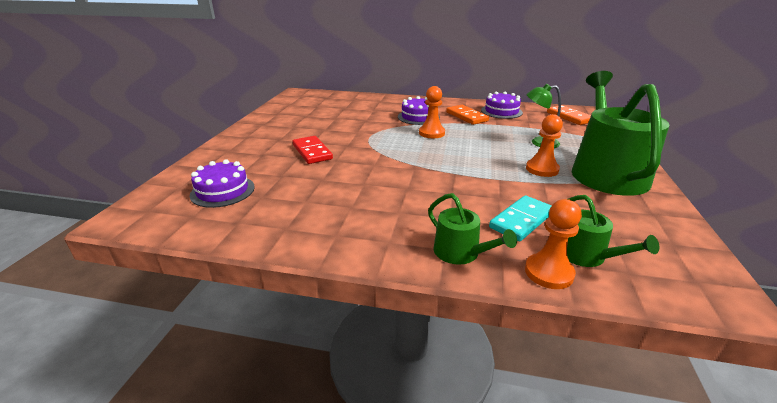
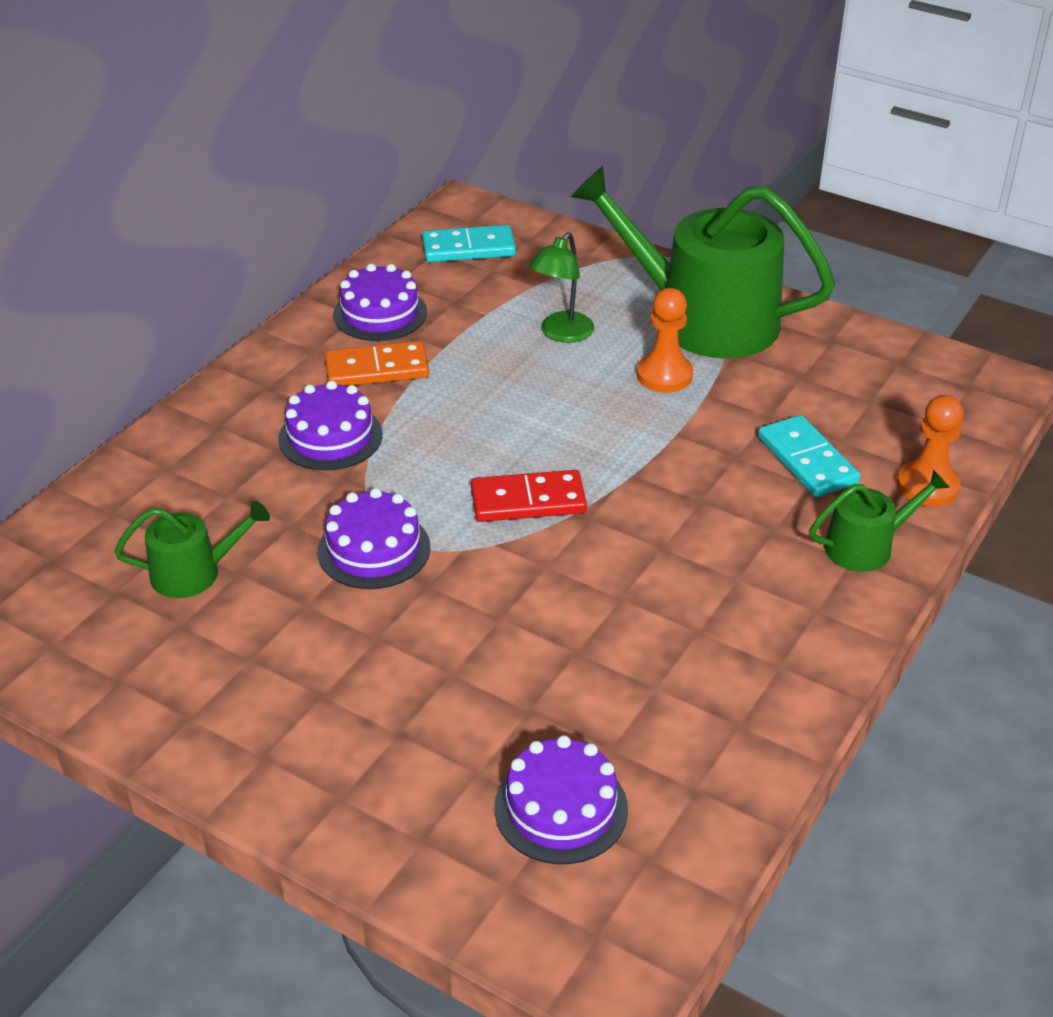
camera: 70 degrees left, 10 degrees up
red domino [293,136,333,164] -> red domino moved to [471,470,587,522]
orange pawn [419,86,445,138] -> none
orange domino [547,105,591,125] -> turquoise domino [422,225,516,263]
green watering can [567,195,659,267] -> green watering can moved to [114,501,270,598]
none -> purple cake [317,488,431,589]

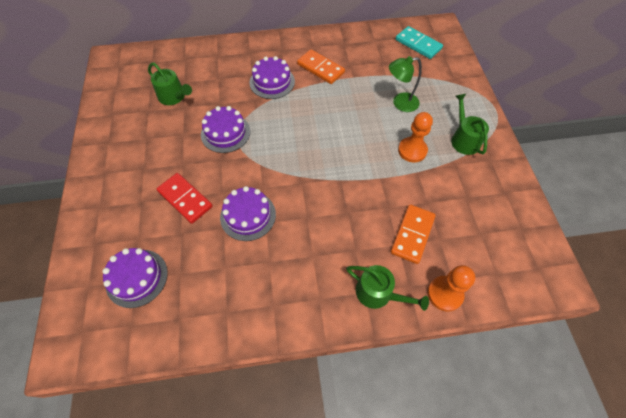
camera: 50 degrees right, 20 degrees up
purple cake [333,264,427,341] -> purple cake moved to [220,186,276,241]
red domino [471,470,587,522] -> red domino moved to [157,173,213,224]
green watering can [571,166,835,359] -> green watering can [451,94,489,155], size x0.46
turquoise domino [758,415,861,497] -> orange domino [391,204,436,264]

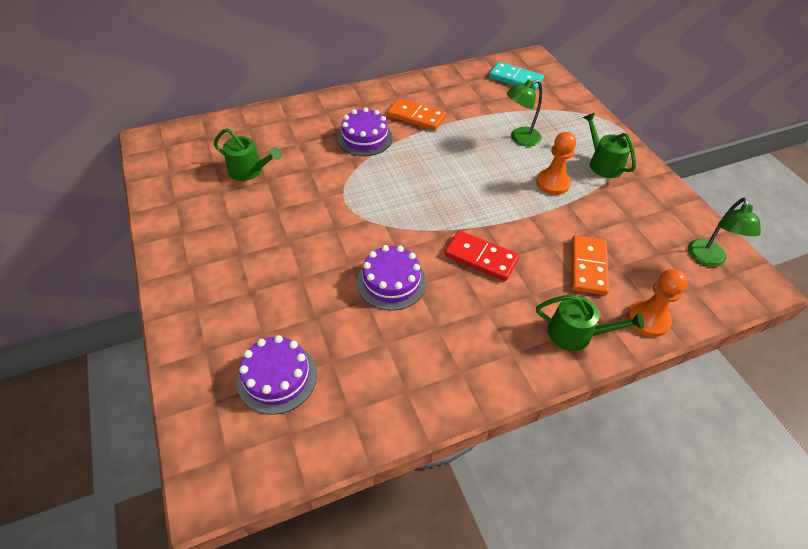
camera: 15 degrees left, 10 degrees down
red domino [157,173,213,224] -> red domino moved to [445,231,519,281]
purple cake [201,106,250,153] -> none
none -> green lamp [688,198,761,267]

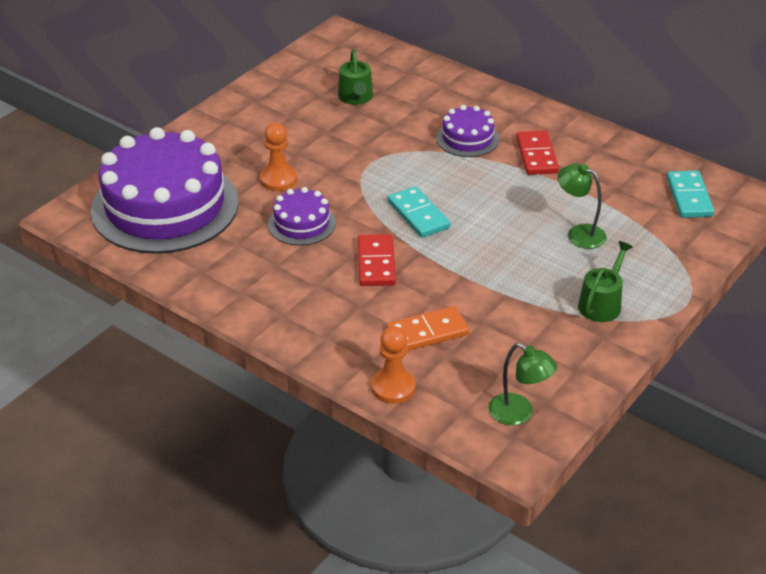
camera: 60 degrees right, 10 degrees down
purple cake [237,335,317,415] -> purple cake [91,127,239,254], size x2.19
orange domino [387,98,446,131] -> red domino [516,130,559,175]
orange pawn [536,132,576,195] -> orange pawn moved to [260,123,297,191]
green watering can [536,294,644,351] -> none
green lamp [688,198,761,267] -> green lamp turned 120 degrees counterclockwise [489,343,557,425]
none -> turquoise domino [388,186,450,238]

